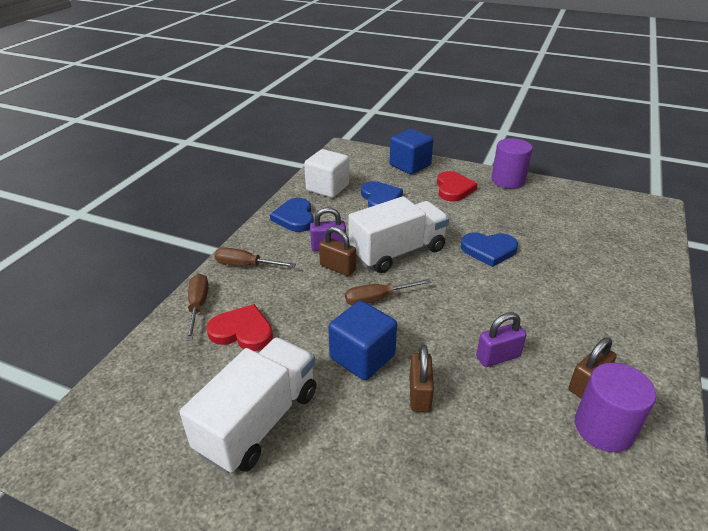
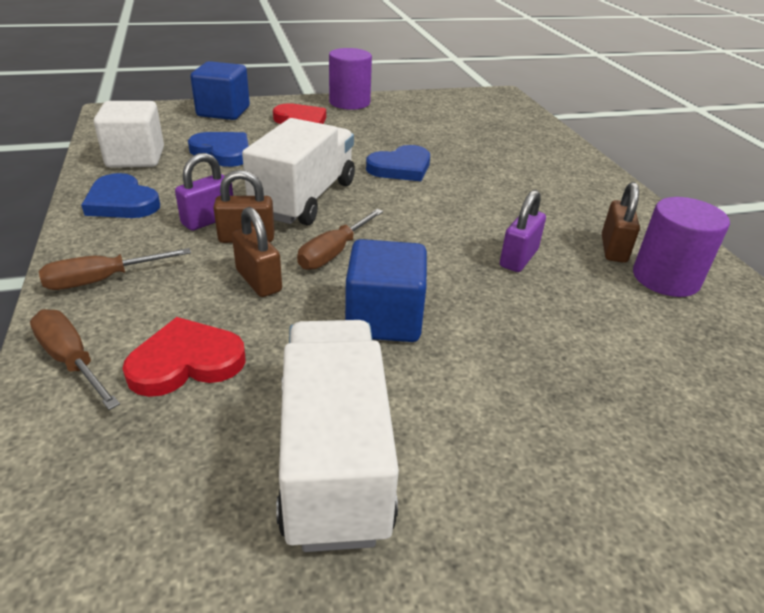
camera: 40 degrees left, 0 degrees up
brown padlock [410,345,434,412] -> brown padlock moved to [232,207,282,297]

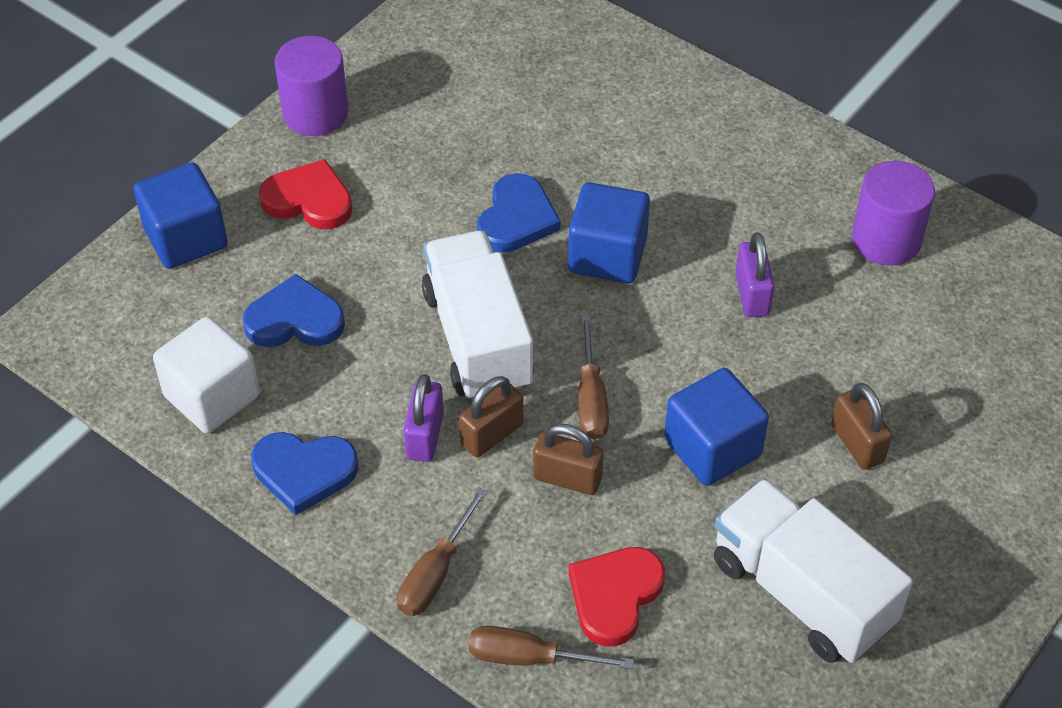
camera: 35 degrees left, 15 degrees up
brown padlock [602,182,640,263] -> brown padlock moved to [831,383,892,470]
none -> blue cube [568,182,650,283]

